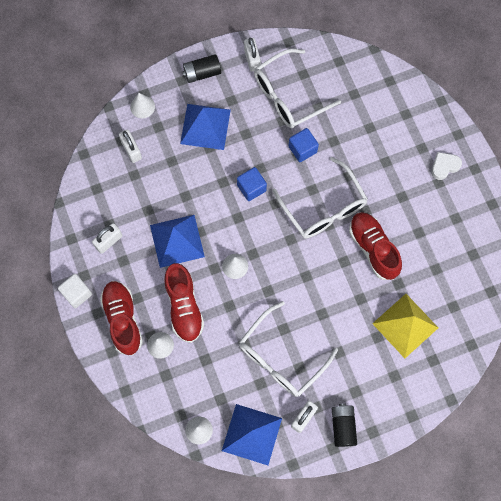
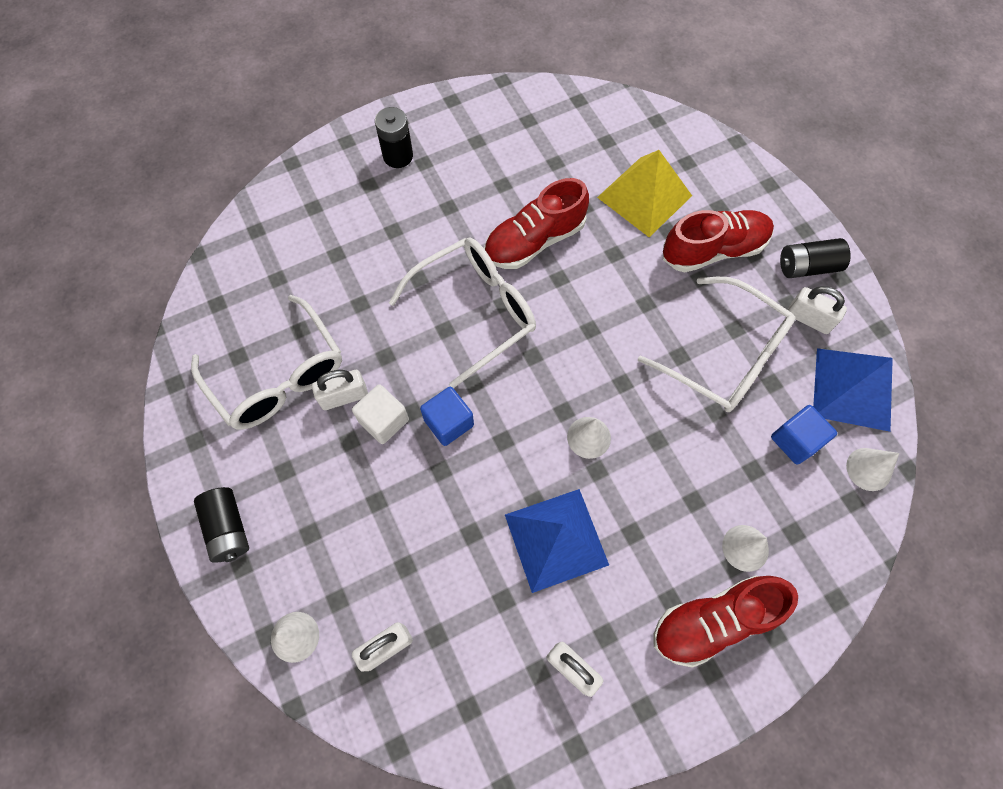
camera: 95 degrees left, 5 degrees down
white cube [58,274,92,308] -> white cube moved to [352,384,409,444]
red shoe [164,263,204,343] -> red shoe moved to [663,210,774,272]
blue pyramid [180,104,231,150] -> none
white padlock [244,38,261,72] -> white padlock moved to [312,370,368,410]
blue cube [288,128,319,162] -> blue cube moved to [771,405,837,464]
white heart [432,152,462,180] -> black battery [375,107,413,168]

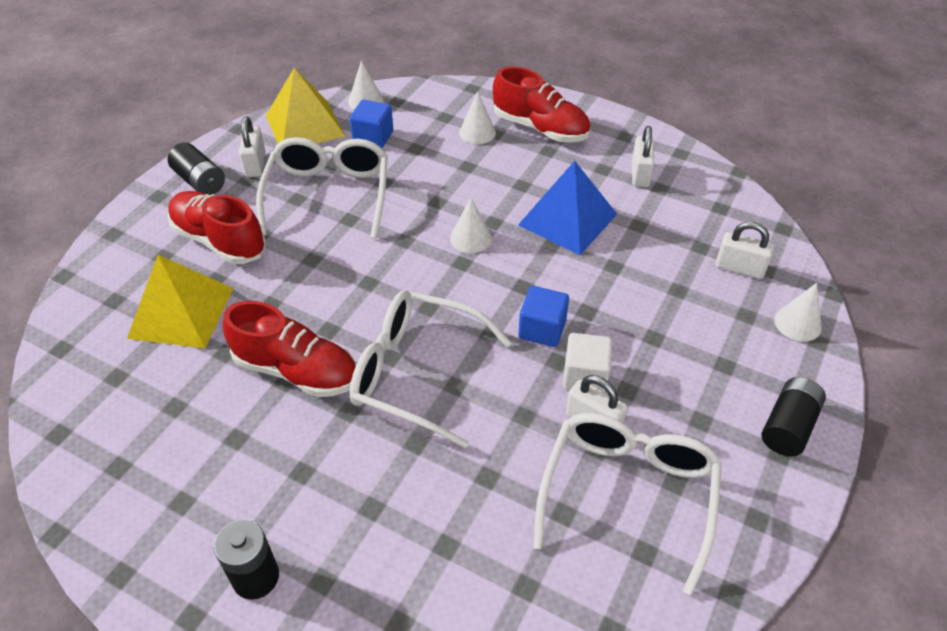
camera: 125 degrees left, 20 degrees down
blue pyramid [813,348,893,432] -> yellow pyramid [266,68,345,143]

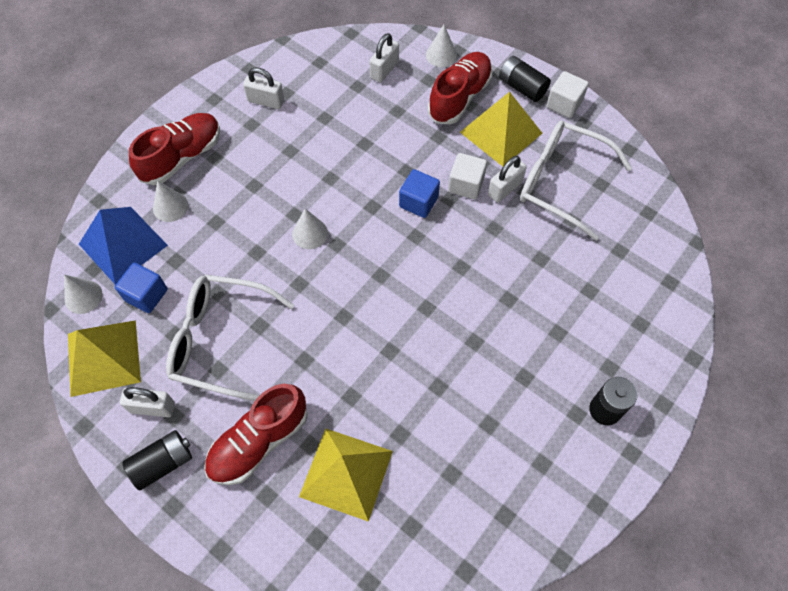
camera: 80 degrees left, 15 degrees up
red shoe [223,301,356,397] -> red shoe moved to [428,52,493,124]
white glasses [350,290,512,448] -> none
blue pyramid [518,161,617,255] -> blue pyramid moved to [79,207,168,285]
none -> yellow pyramid [460,92,542,167]
none -> white cube [546,71,589,118]

